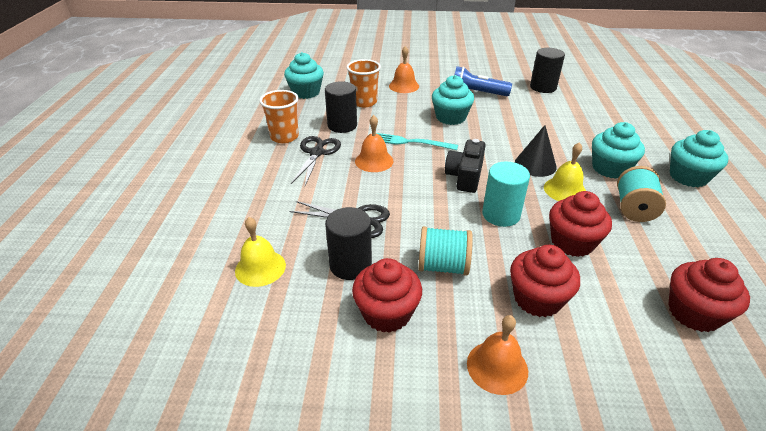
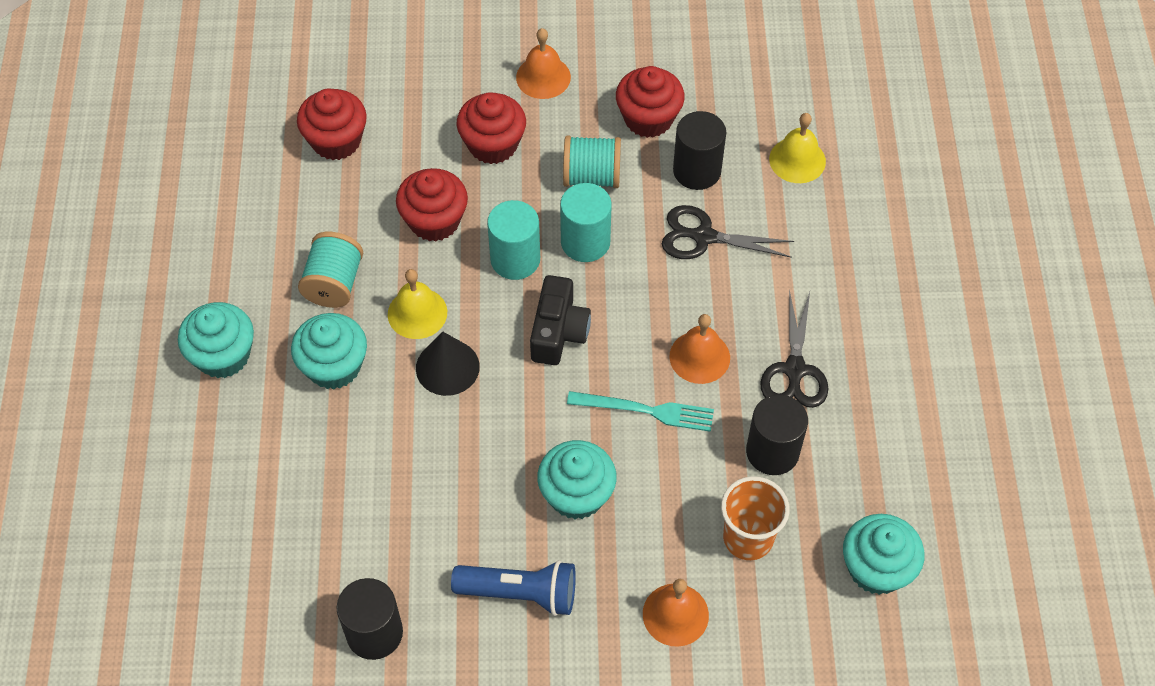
camera: 175 degrees right, 20 degrees up
orange cup [259,90,299,143] -> none
none -> turquoise cylinder [560,183,612,262]

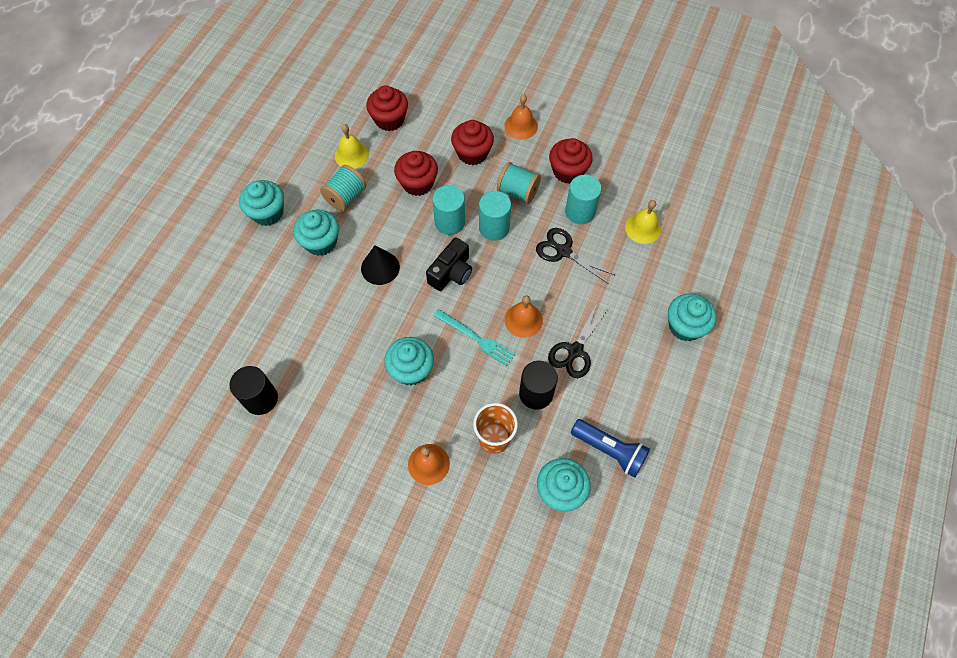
camera: 25 degrees right, 5 degrees up
yellow bell [388,269,447,339] -> yellow bell moved to [335,124,369,169]
blue flashlight [451,560,576,616] -> blue flashlight moved to [571,419,650,478]
black cylinder [673,111,726,190] -> turquoise cylinder [565,175,602,224]
none -> turquoise cupcake [668,293,716,341]

